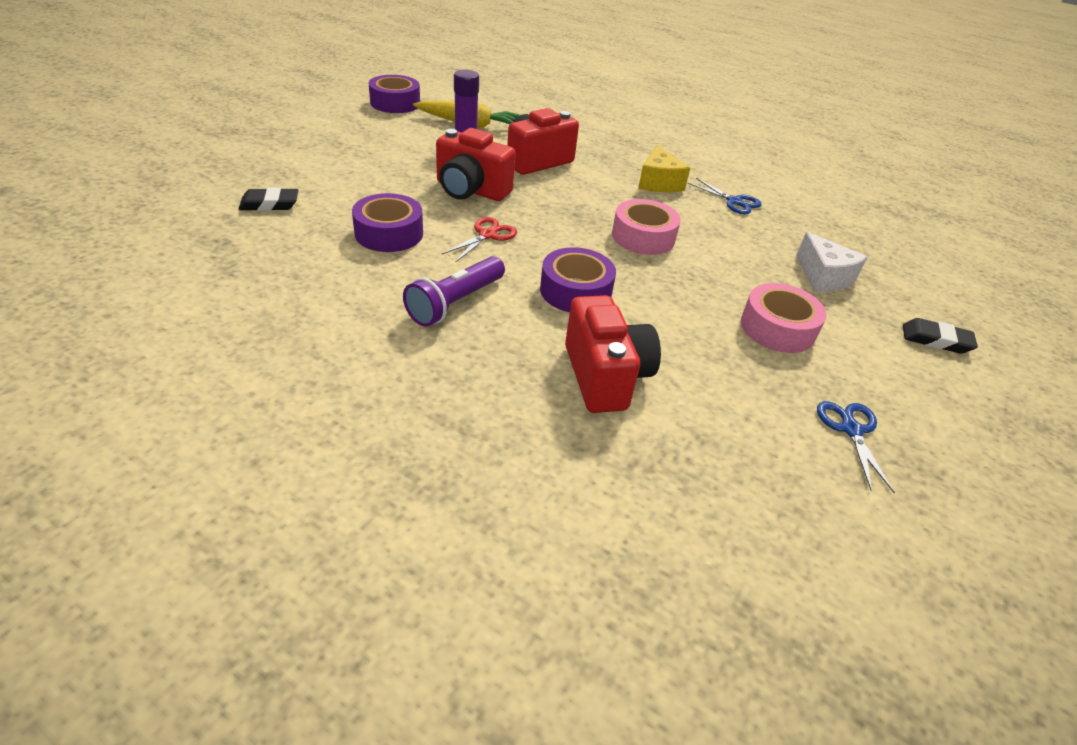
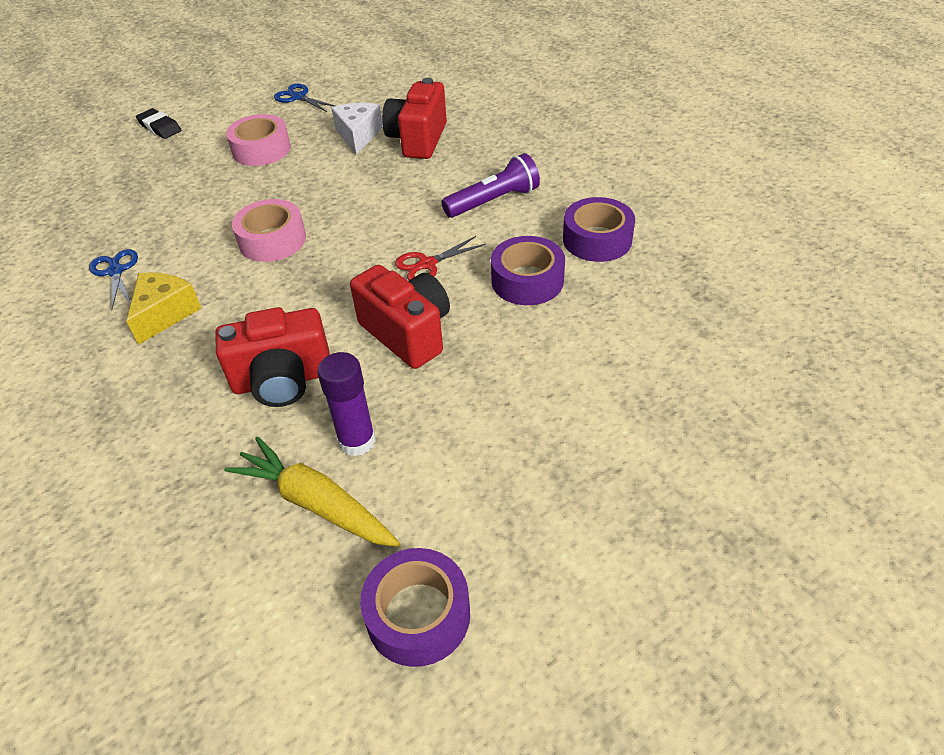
camera: 150 degrees left, 5 degrees up
black eraser [238,187,298,211] -> none
purple tape [540,247,616,312] -> purple tape moved to [563,197,635,262]
white cheese [796,232,867,292] -> white cheese moved to [331,103,383,155]
blue scissors [817,401,895,494] -> blue scissors turned 105 degrees clockwise [274,84,335,112]

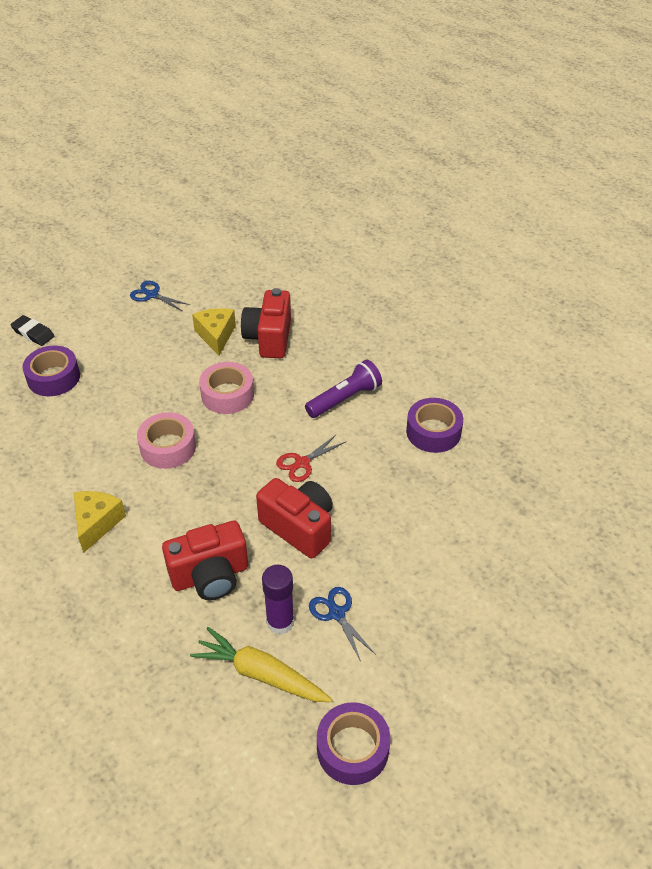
camera: 10 degrees left, 0 degrees up
blue scissors [89,249,138,310] -> blue scissors moved to [309,587,376,662]
pink tape [226,114,291,166] -> pink tape moved to [199,362,254,414]
white cheese [331,103,383,155] -> yellow cheese [192,308,236,356]
purple tape [491,236,565,305] -> purple tape moved to [22,346,80,396]

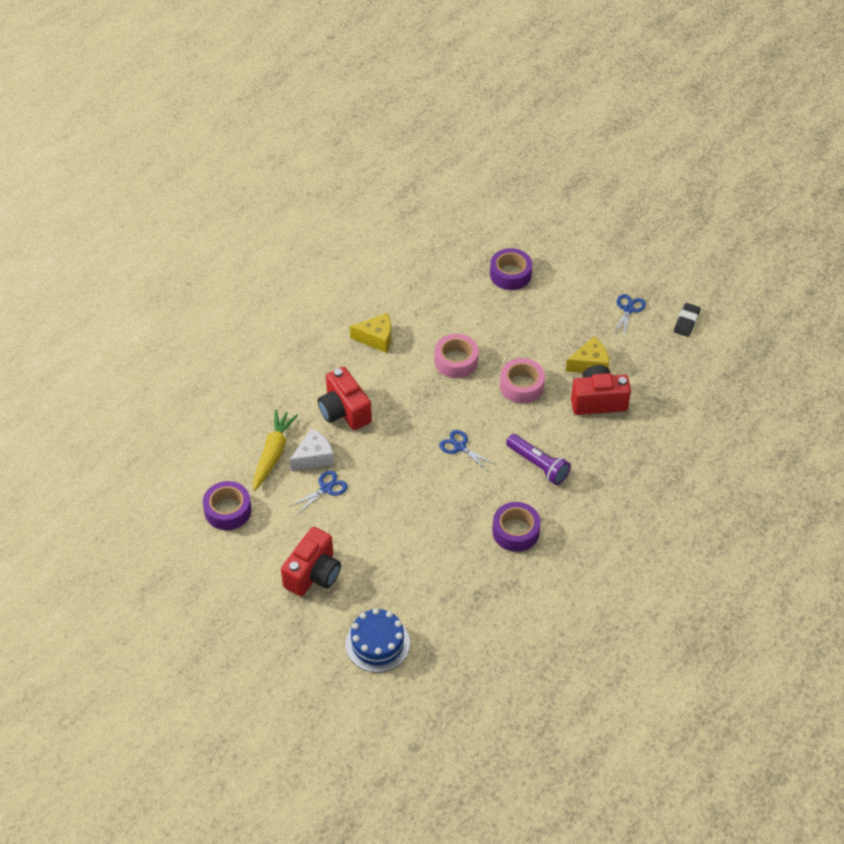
camera: 80 degrees right, 5 degrees up
black eraser [10,315,55,346] -> black eraser moved to [674,303,701,337]
red camera [256,478,333,558] -> red camera moved to [281,527,341,596]
purple glue stick [262,565,294,635] -> white cheese [289,428,334,471]
red scissors [276,434,346,482] -> blue scissors [439,430,496,470]
none -> blue cake [346,608,410,673]

